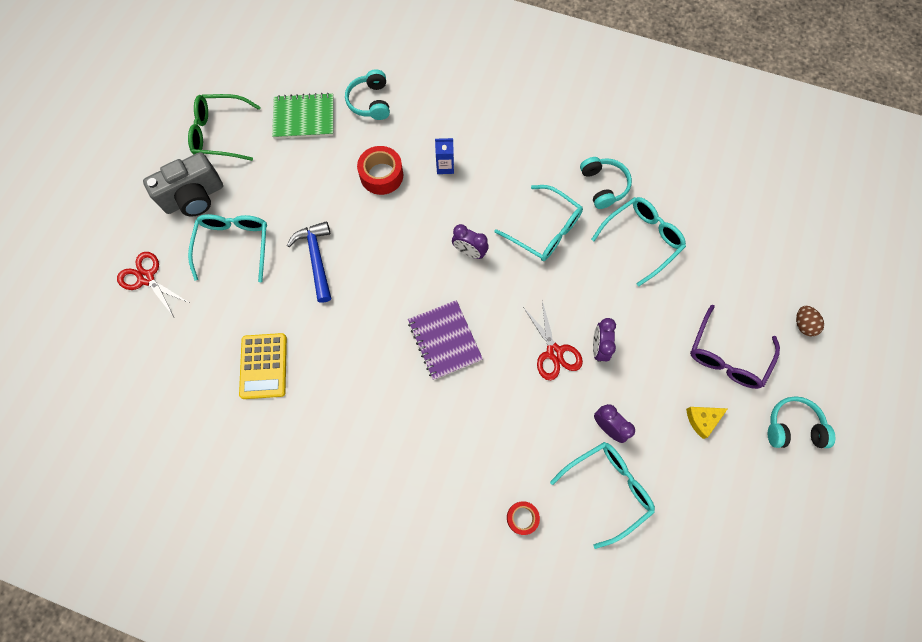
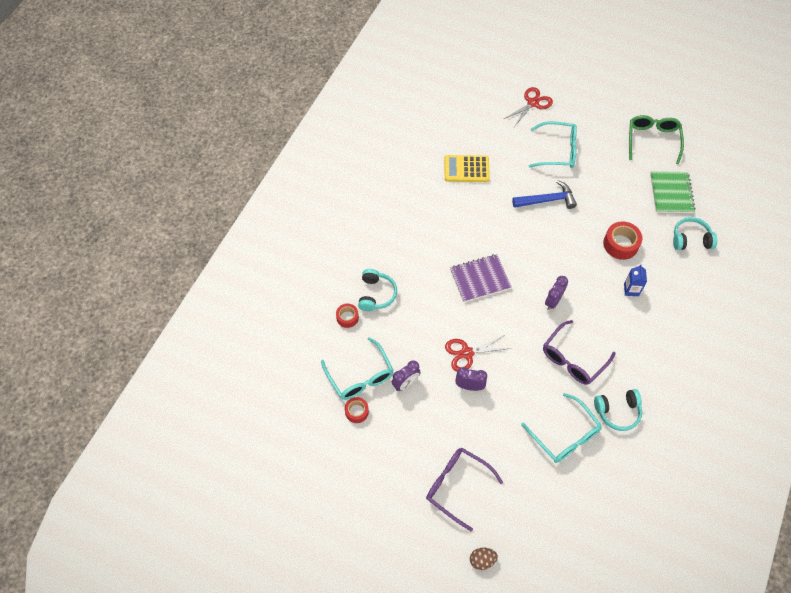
camera: 95 degrees right, 10 degrees down
grey camera [143,152,223,217] -> none
turquoise glasses [495,185,583,261] -> purple glasses [543,320,616,385]
yellow cheese [686,407,728,439] -> none
turquoise headphones [768,396,835,448] -> turquoise headphones moved to [358,269,397,311]
none -> red tape [345,397,369,423]

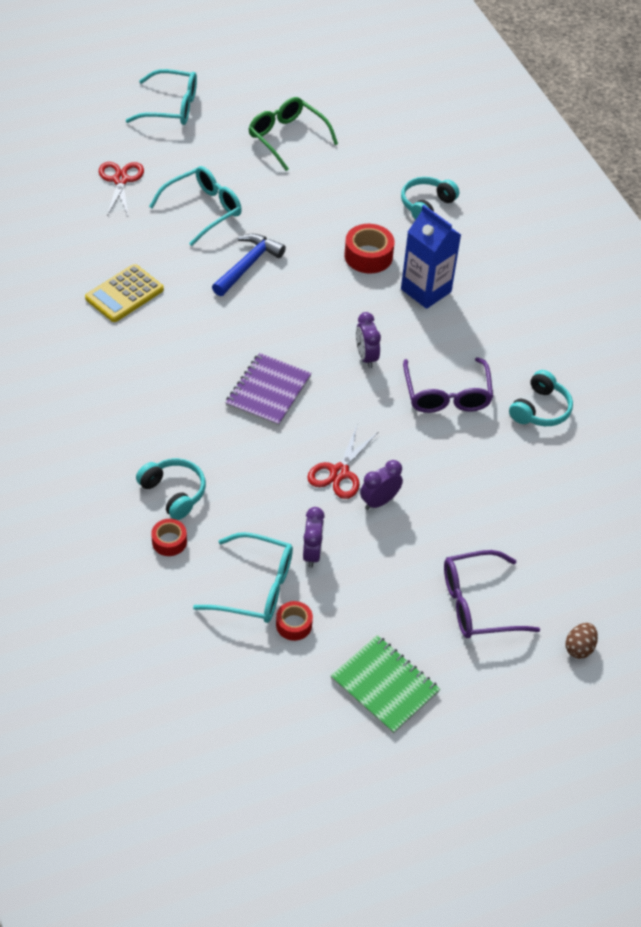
camera: 50 degrees left, 10 degrees down
turquoise glasses [521,393,602,463] -> turquoise glasses moved to [126,69,197,125]
blue carton [624,264,647,296] -> blue carton [401,205,461,309], size x1.89
green notebook [650,171,696,213] -> green notebook moved to [330,635,440,734]

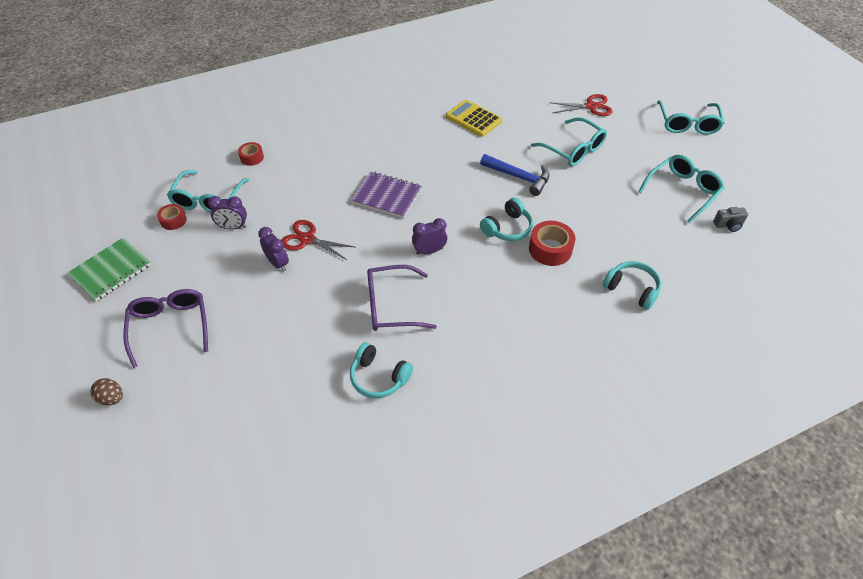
camera: 90 degrees right, 0 degrees up
turquoise headphones [136,458,206,520] -> turquoise headphones moved to [480,198,533,241]
green glasses [248,97,338,171] -> turquoise glasses [639,154,725,223]
blue carton [401,205,461,309] -> none
none -> grey camera [713,207,748,232]

